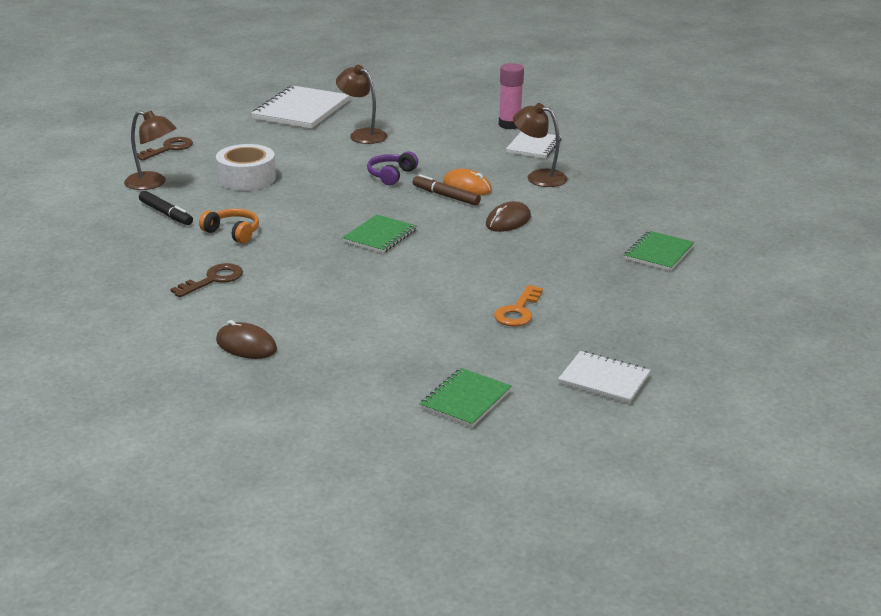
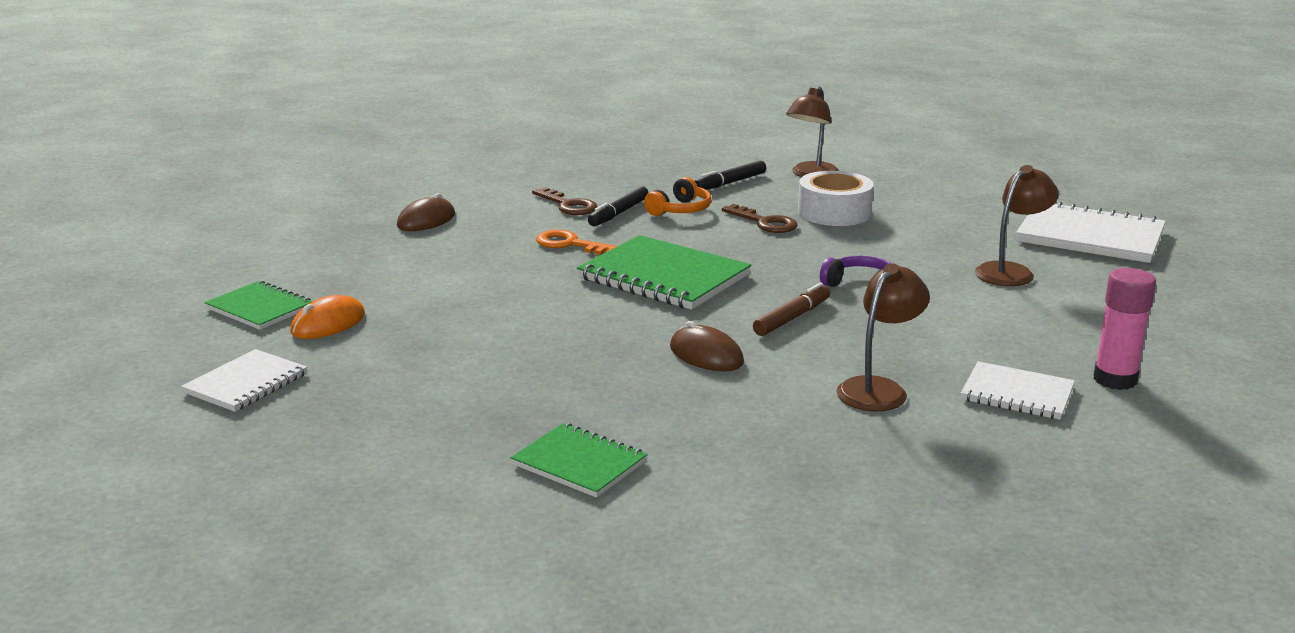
camera: 95 degrees right, 5 degrees down
brown key [137,137,193,161] -> brown key moved to [722,204,798,233]
green notebook [342,214,417,253] -> green notebook [577,235,751,310], size x1.70
orange mouse [443,169,492,195] -> orange mouse moved to [290,295,365,339]
orange key [494,285,543,326] -> orange key moved to [536,230,617,255]
none -> black marker [588,186,649,226]

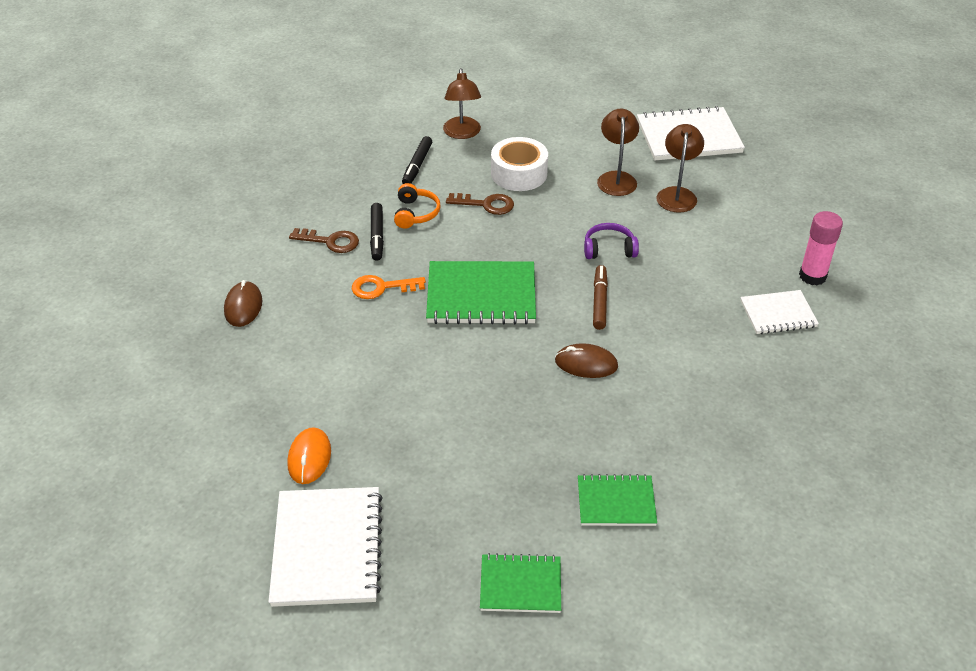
camera: 35 degrees left, 20 degrees up
white notebook [181,349,308,412] -> white notebook [268,487,383,607], size x1.70
green notebook [204,281,313,330] -> green notebook moved to [480,553,561,613]
brown lamp [836,263,930,411] -> brown lamp moved to [597,109,639,196]

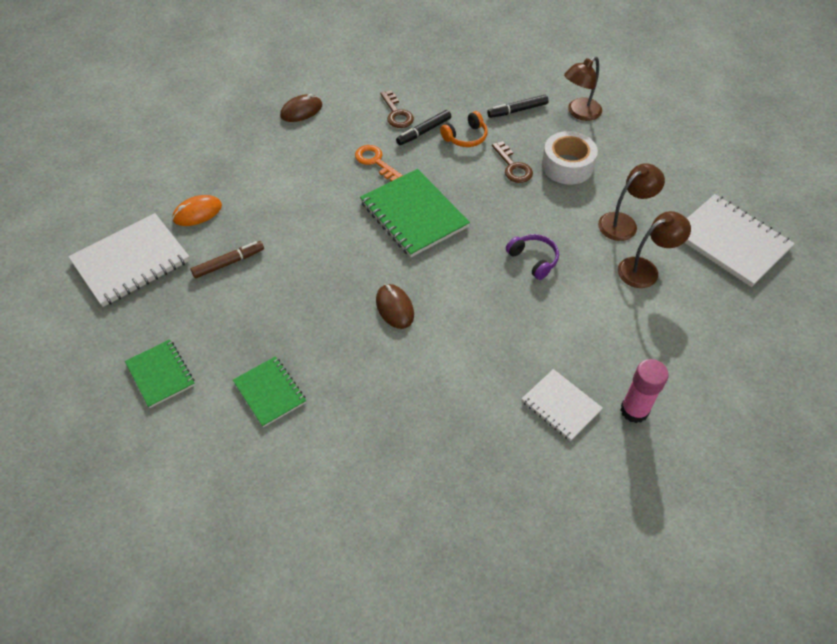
camera: 55 degrees right, 10 degrees up
brown marker [593,265,608,330] -> brown marker moved to [191,241,264,278]

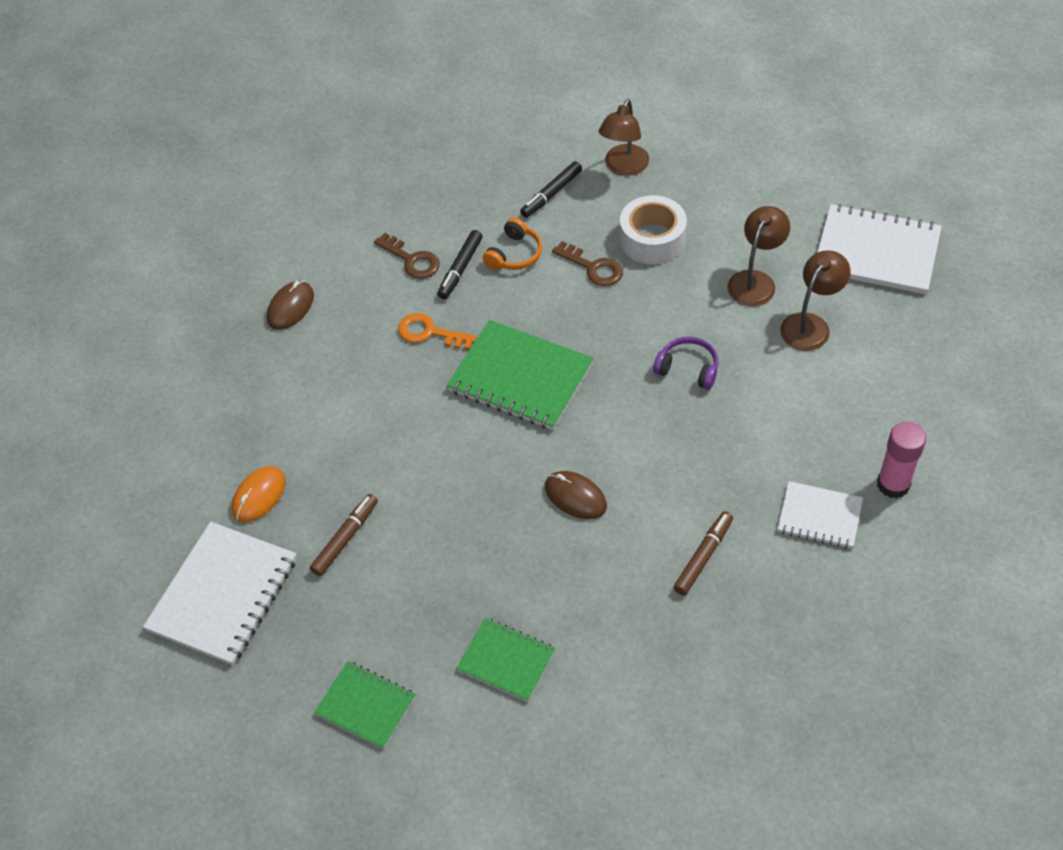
camera: 25 degrees left, 0 degrees up
none -> brown marker [673,511,733,595]

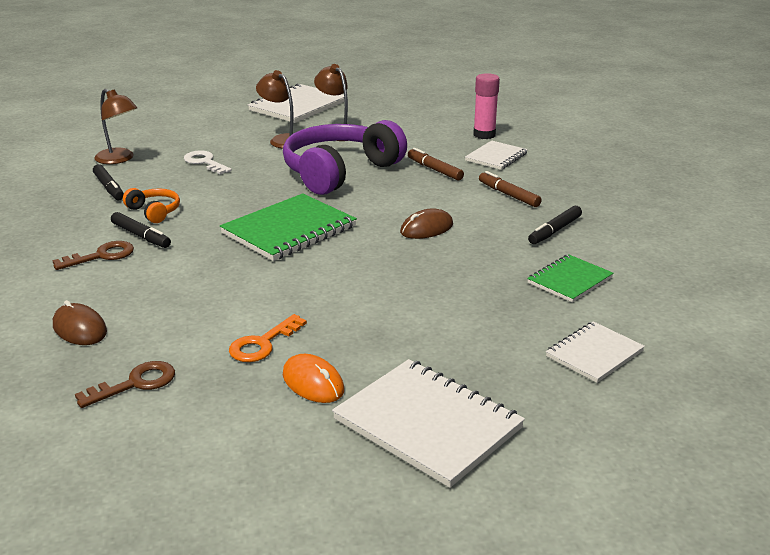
camera: 75 degrees left, 25 degrees down
brown marker [310,494,378,576] -> brown marker moved to [408,148,464,180]
green notebook [314,661,416,749] -> white notebook [546,321,645,383]
orange key [398,313,476,350] -> orange key moved to [229,314,307,362]
brown key [552,241,623,286] -> brown key moved to [75,361,175,408]
white tape [620,195,687,264] -> white key [184,150,232,174]
purple headphones [653,337,718,390] -> purple headphones [283,120,407,195], size x2.35
none -> black marker [528,206,582,244]

